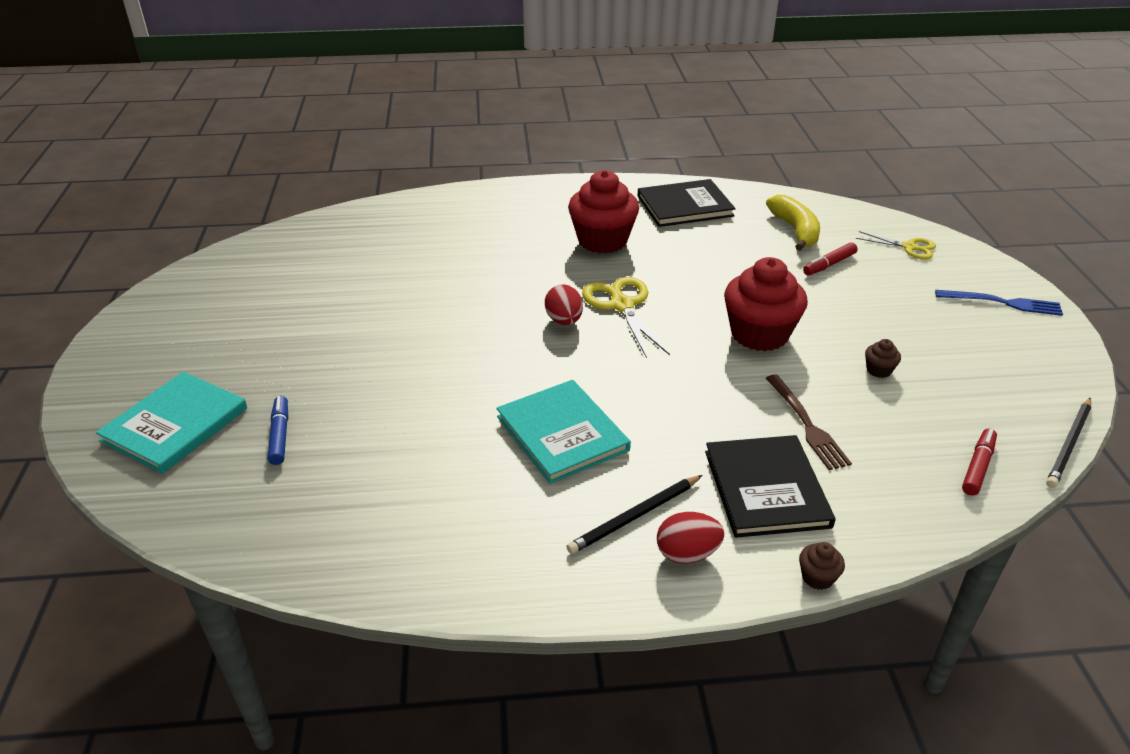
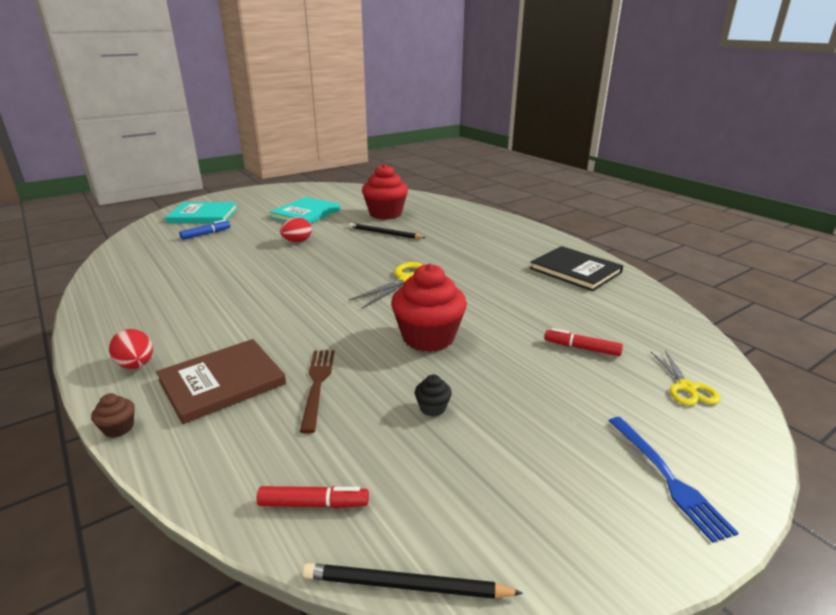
camera: 60 degrees right, 10 degrees down
turquoise book [496,380,631,484] -> turquoise book moved to [269,197,340,224]
red egg [545,285,583,325] -> red egg moved to [280,217,312,242]
black pencil [566,475,702,554] -> black pencil moved to [349,223,425,239]
red cupcake [568,170,639,253] -> red cupcake moved to [362,164,408,220]
black book [705,435,836,538] -> brown book [156,339,286,424]
yellow banana [766,195,820,251] -> none
brown fork [766,375,852,470] -> brown fork turned 135 degrees clockwise [300,350,335,434]
brown cupcake [865,339,901,378] -> black cupcake [415,375,452,417]

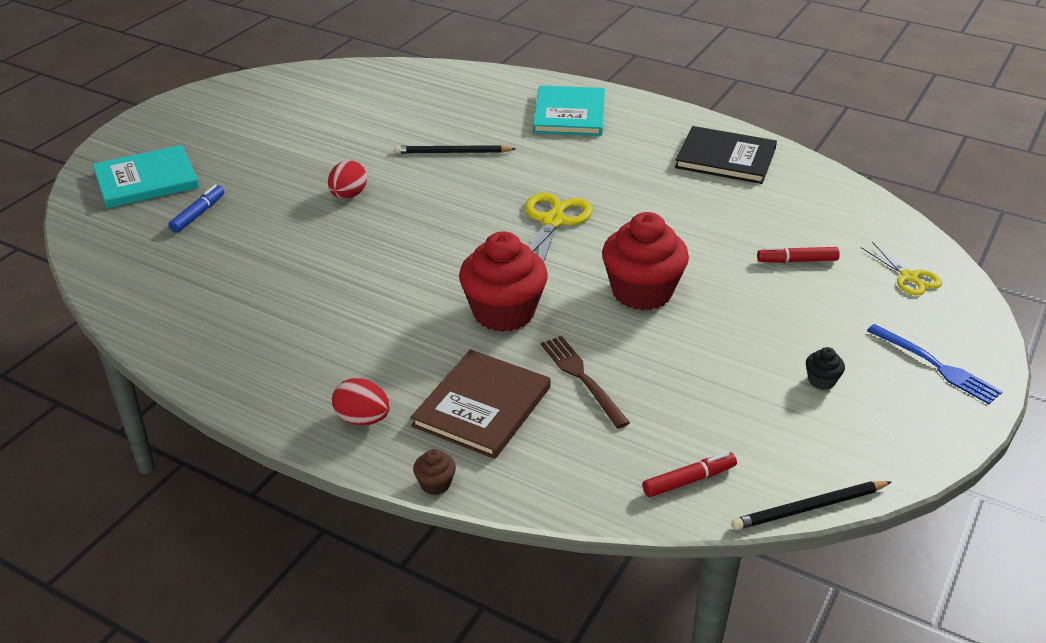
camera: 25 degrees left, 10 degrees up
turquoise book [269,197,340,224] -> turquoise book moved to [533,85,605,136]
red cupcake [362,164,408,220] -> red cupcake moved to [459,231,548,332]
black cupcake [415,375,452,417] -> black cupcake moved to [806,347,845,390]

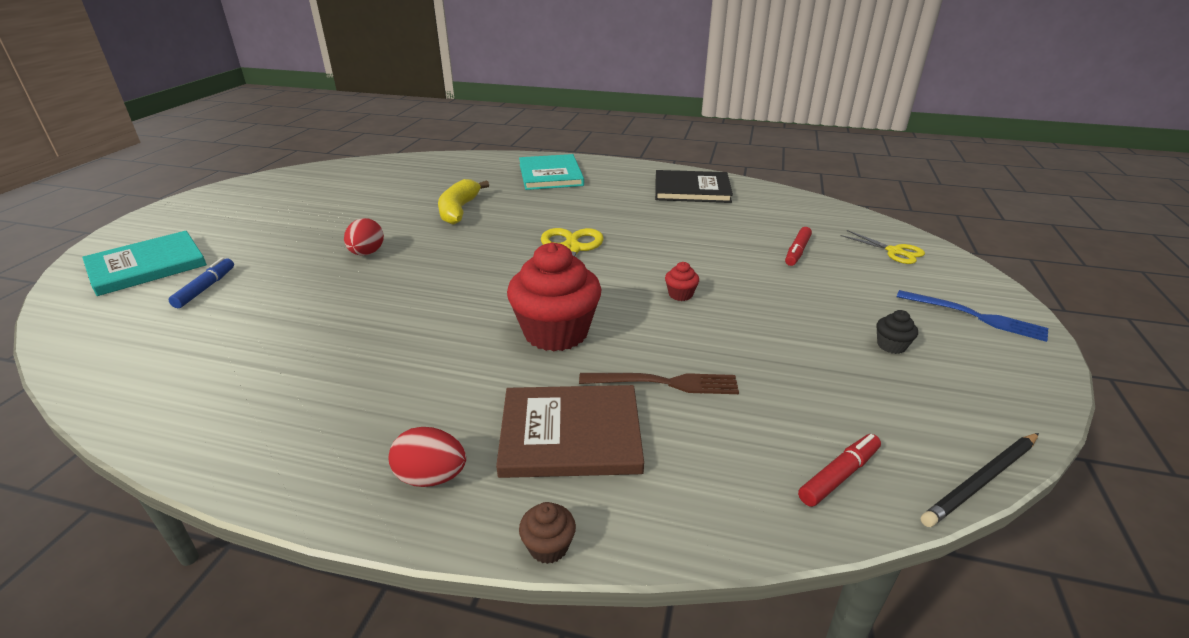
camera: 15 degrees left, 5 degrees down
black pencil [394,145,516,154] -> yellow banana [438,179,489,224]
brown book [410,349,551,459] -> brown book turned 75 degrees clockwise [496,385,644,478]
brown fork [541,336,630,429] -> brown fork turned 135 degrees clockwise [579,373,739,394]
red cupcake [602,212,689,310] -> red cupcake [665,262,699,301], size x0.41
red marker [757,247,840,263] -> red marker turned 45 degrees counterclockwise [785,227,812,266]

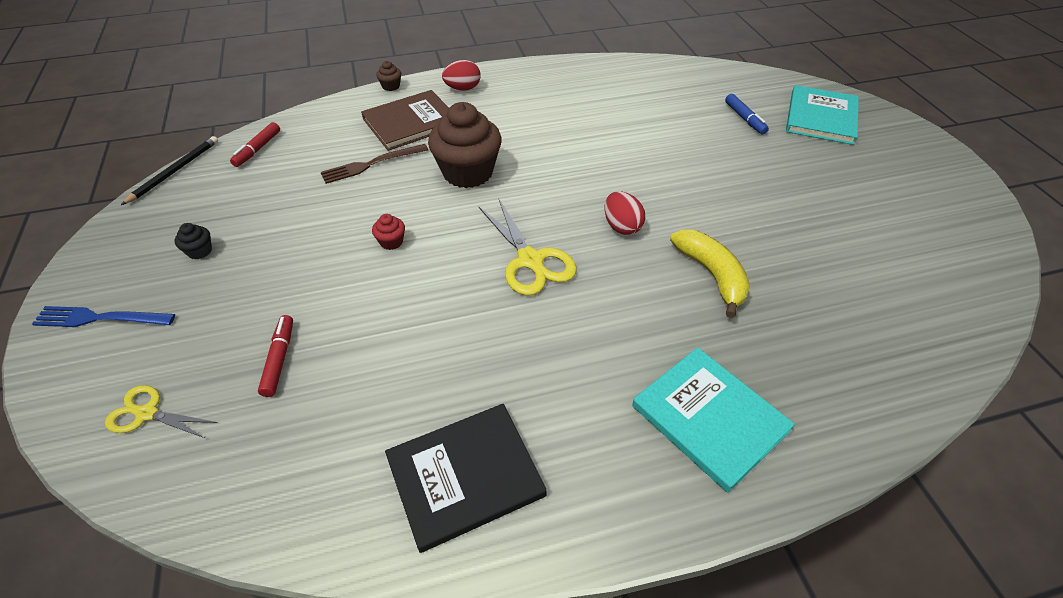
camera: 150 degrees right, 15 degrees up
red egg [344,218,384,255] -> red egg moved to [604,191,645,235]
red cupcake [507,242,601,351] -> brown cupcake [428,102,502,188]

